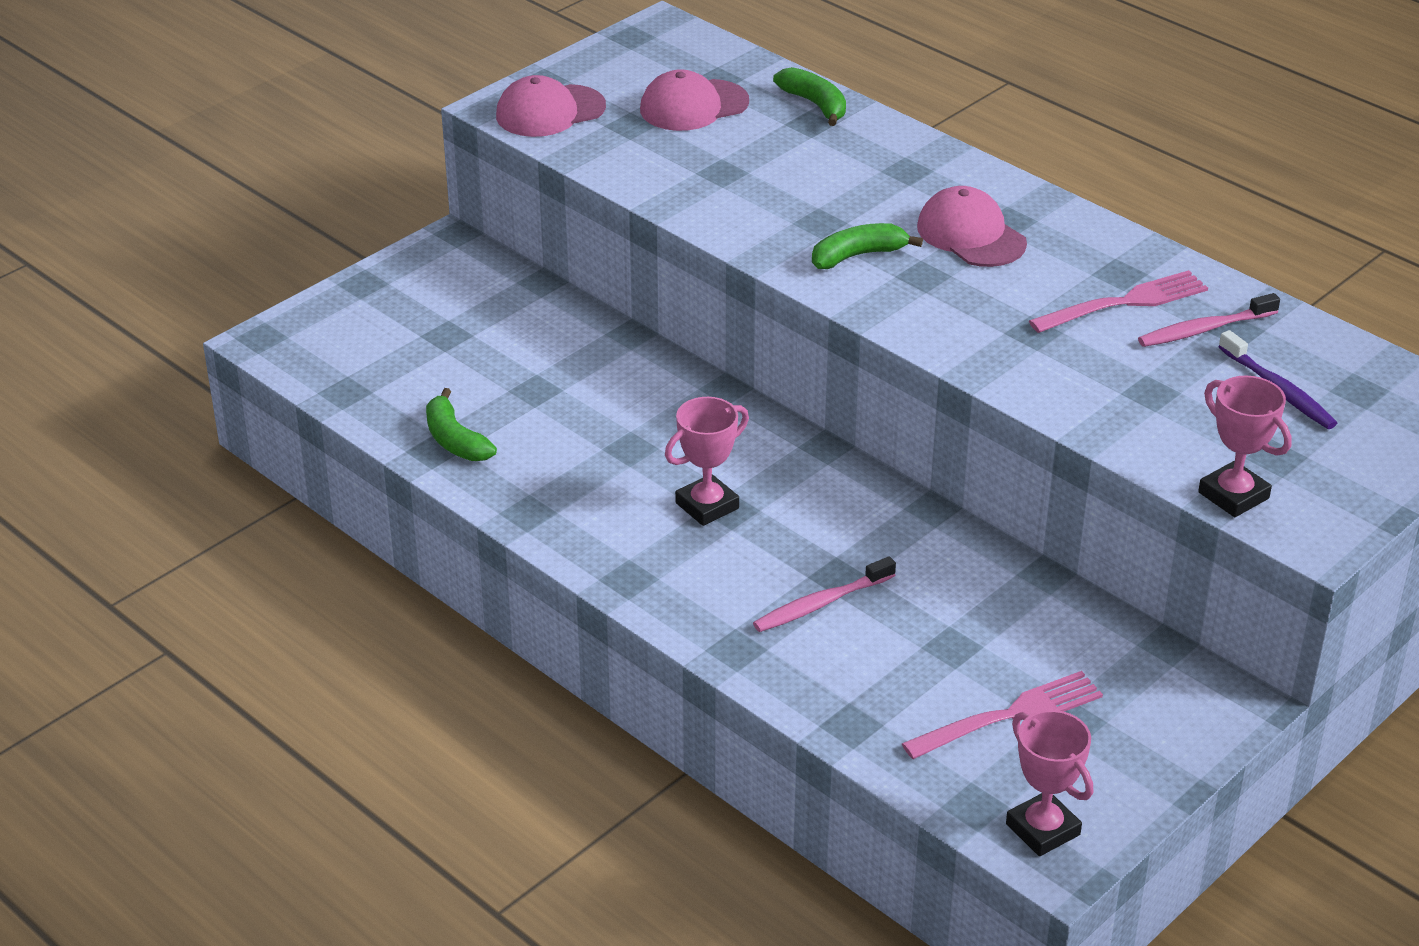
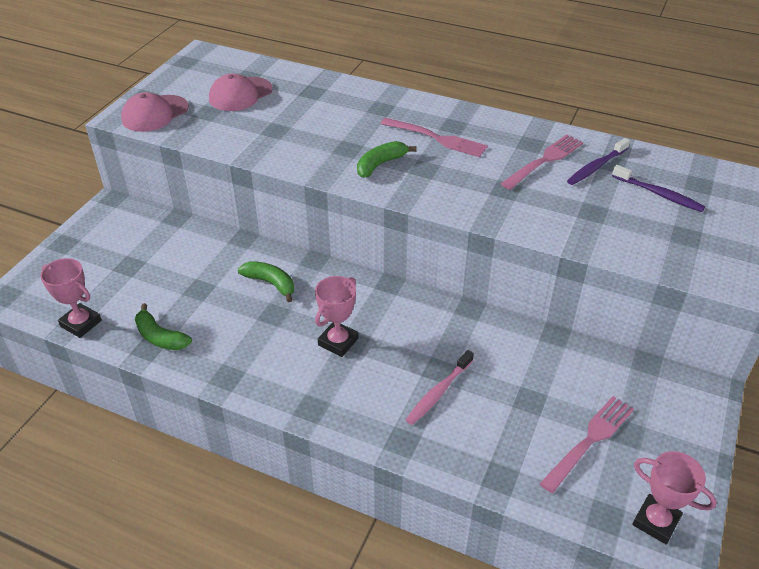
camera: 20 degrees left, 5 degrees up
green banana [773,67,846,126] -> green banana moved to [238,261,294,302]
pink cap [917,186,1027,267] -> pink fork [381,118,488,157]
pink toothbrush [1138,293,1280,347] -> purple toothbrush [567,138,630,185]
pink trophy [1198,376,1292,517] -> pink trophy moved to [40,258,102,338]

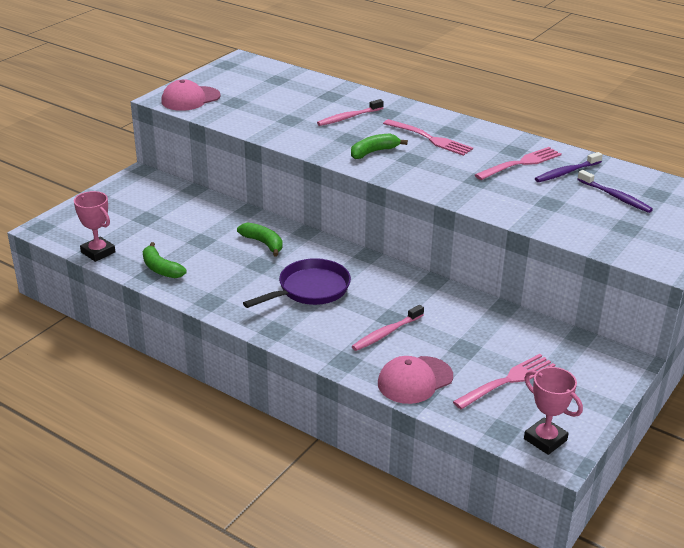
camera: 10 degrees right, 10 degrees down
pink cap [209,74,272,111] -> pink cap moved to [378,356,453,404]
pink trophy [315,276,358,357] -> purple pan [243,258,351,308]
none -> pink toothbrush [317,99,384,126]

